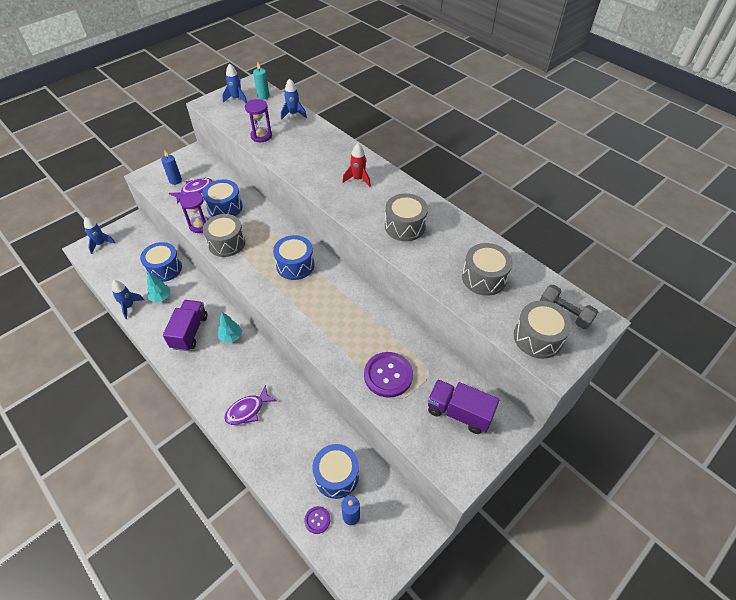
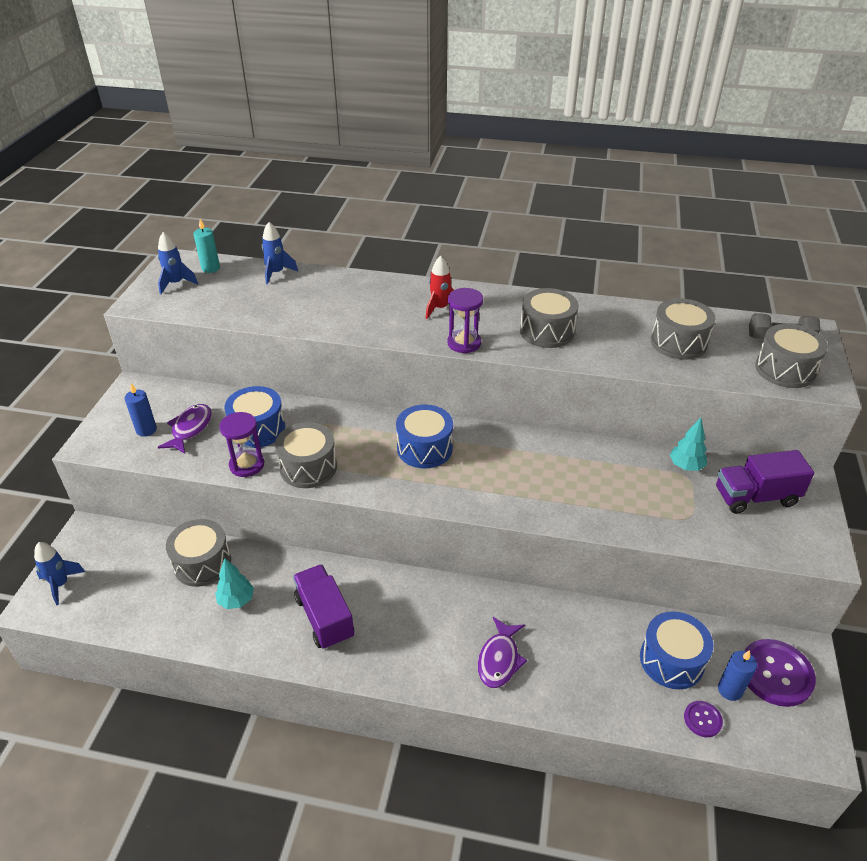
camera: 35 degrees left, 10 degrees down
blue rocket [112,280,144,319] -> none
blue drum [140,242,182,282] -> grey drum [166,519,231,587]
turquoise tree [218,312,242,343] -> turquoise tree moved to [670,418,707,471]
purple hourglass [245,99,272,142] -> purple hourglass moved to [447,288,483,353]
purple button [364,352,413,398] -> purple button moved to [744,639,816,707]

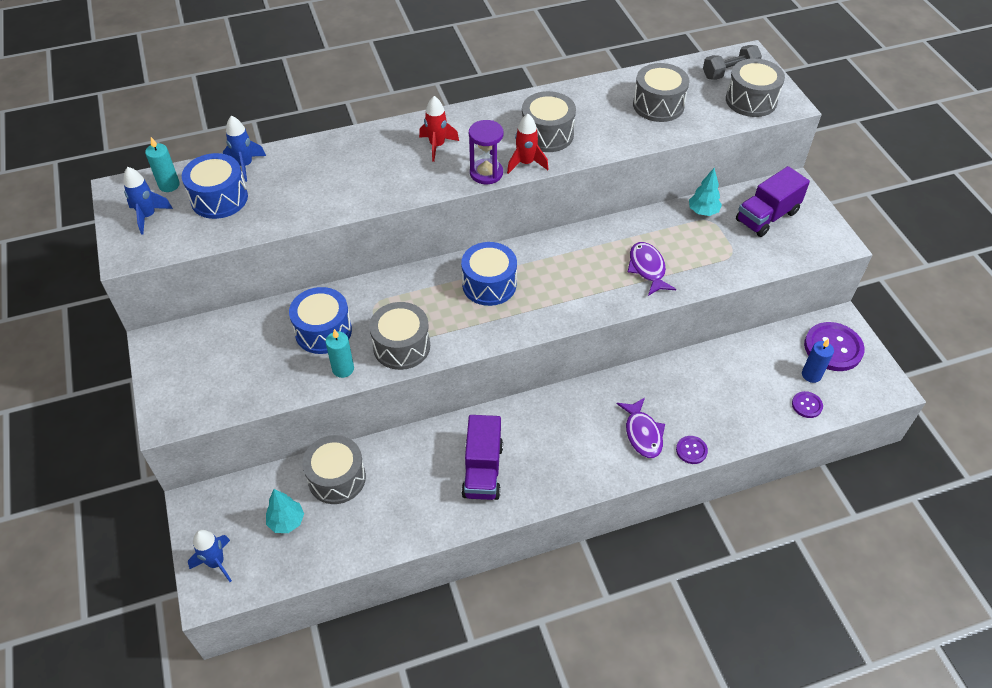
camera: 30 degrees left, 10 degrees up
blue candle [124,383,157,437] -> none
purple fish [158,404,212,454] -> purple fish moved to [628,242,676,296]
turquoise tree [215,558,254,609] -> turquoise tree moved to [266,489,304,533]
purple hourglass [219,412,264,477] -> turquoise candle [325,329,354,378]
purple truck [293,564,354,649] -> purple truck turned 120 degrees counterclockwise [461,415,503,500]
blue drum [640,611,713,689] -> blue drum moved to [182,153,248,219]
none -> red rocket [507,114,549,174]
none -> purple button [676,436,708,464]

